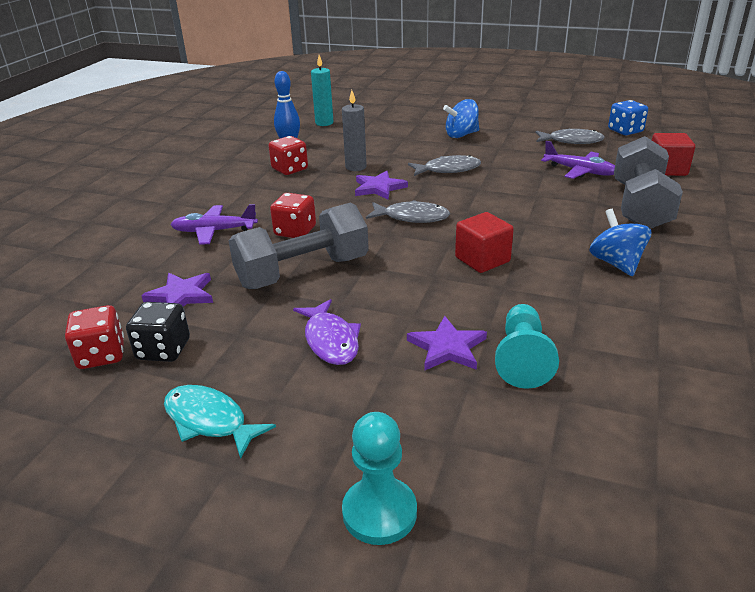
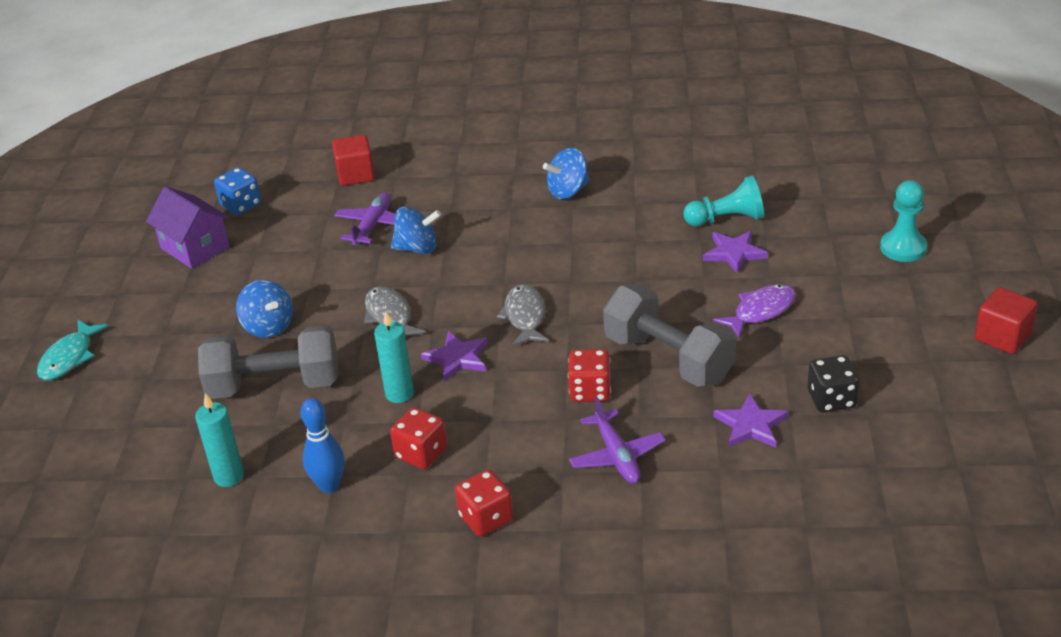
camera: 105 degrees left, 5 degrees up
red dice [65,305,124,369] -> red dice moved to [455,469,514,536]
turquoise fish [164,385,276,459] -> turquoise fish moved to [37,320,109,380]
grey candle [342,90,367,171] -> turquoise candle [374,311,414,403]
red cube [455,212,514,273] -> red cube moved to [975,287,1038,354]
grey fish [535,129,605,144] -> none
grey dumbbell [614,136,683,229] -> grey dumbbell moved to [198,325,338,399]
none -> purple house [146,186,230,269]
none -> blue spinning top [391,207,441,254]

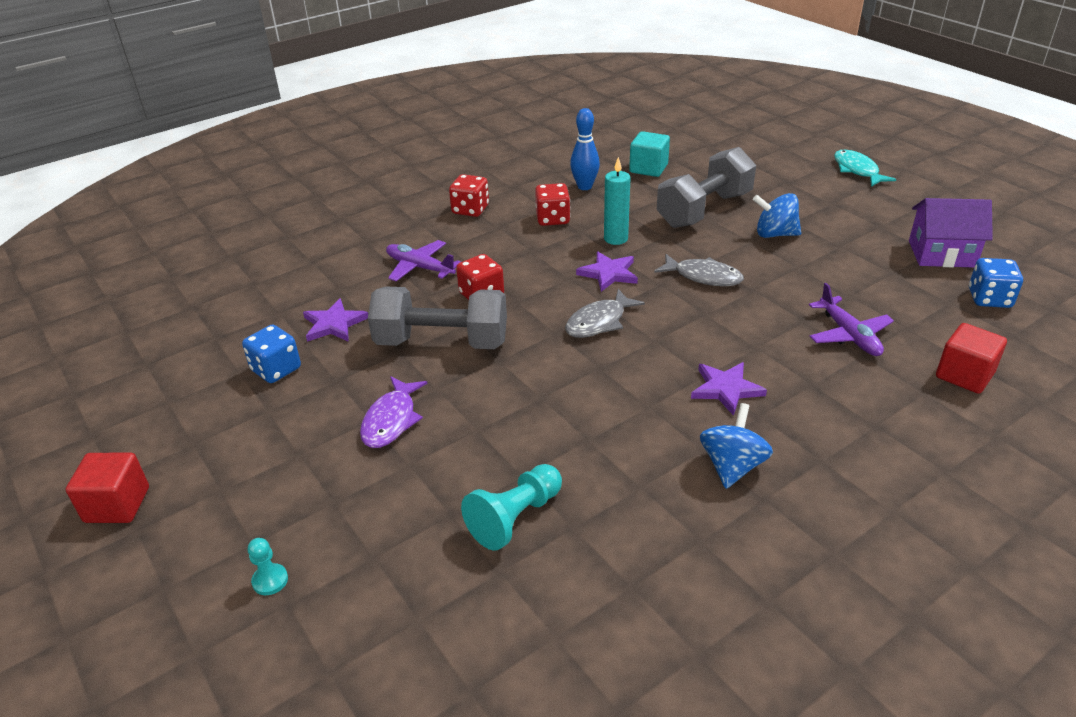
camera: 140 degrees right, 0 degrees up
turquoise candle [195,393,244,487] -> turquoise cube [629,131,670,177]
blue spinning top [391,207,441,254] -> none
grey fish [497,284,549,346] -> grey fish turned 90 degrees clockwise [565,289,645,338]
purple star [703,231,768,274] -> purple star moved to [691,362,767,416]
black dice [807,355,859,413] -> blue dice [242,324,301,383]
turquoise pawn [880,180,927,262] -> turquoise pawn [248,538,288,595], size x0.55

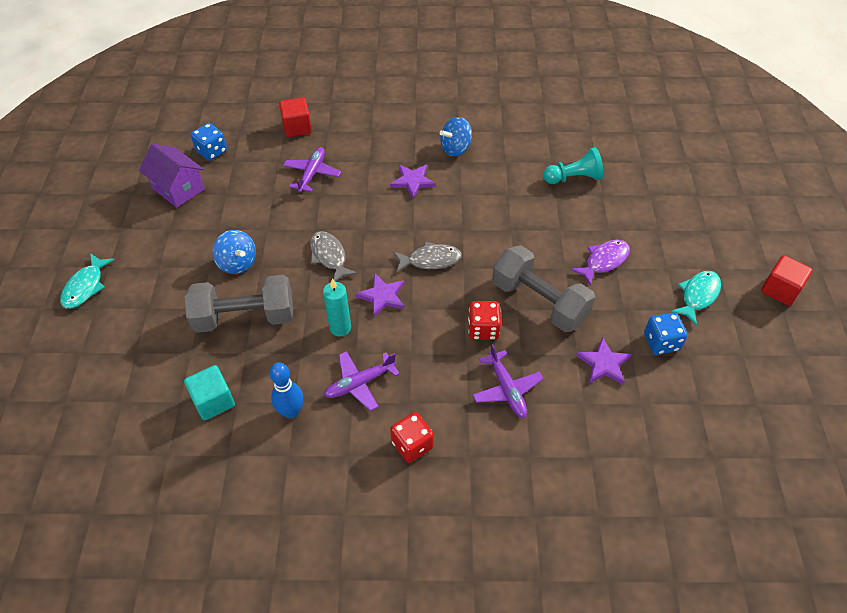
camera: 145 degrees left, 15 degrees up
turquoise pawn [248,538,288,595] -> none
red dice [535,183,570,226] -> purple plane [324,351,400,411]
none -> turquoise fish [671,271,721,326]

